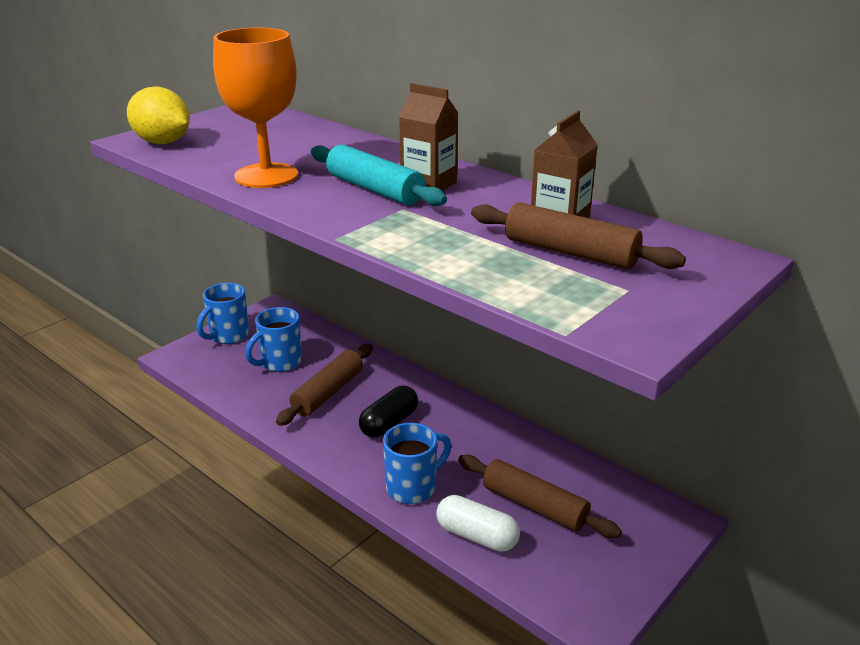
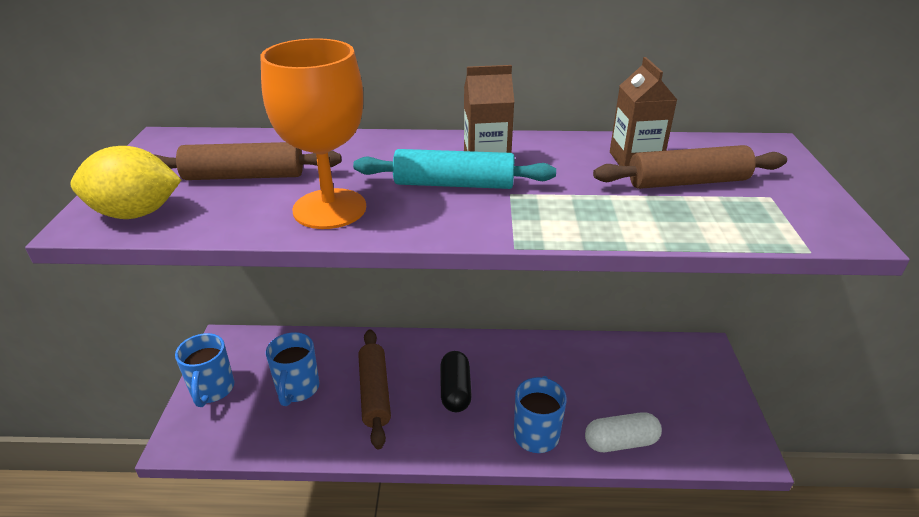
camera: 40 degrees left, 5 degrees up
brown rolling pin [458,455,622,538] -> brown rolling pin moved to [155,142,341,180]

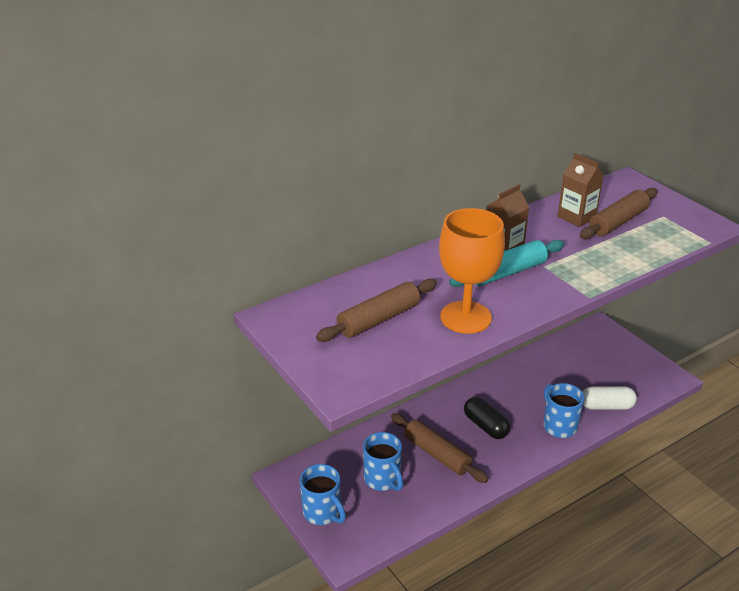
camera: 35 degrees left, 0 degrees up
yellow lemon [71,146,181,219] -> none
white capsule [585,412,662,452] -> white capsule turned 45 degrees clockwise [583,387,637,410]

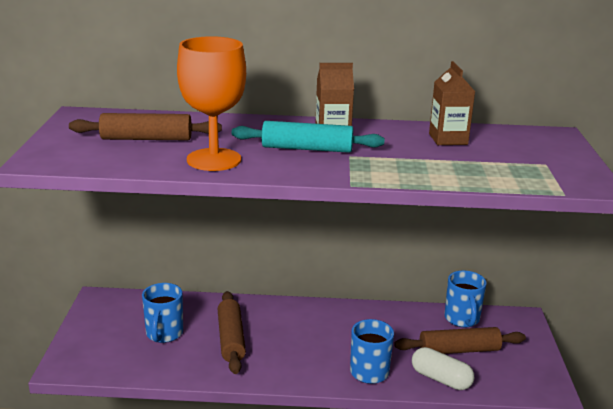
camera: 35 degrees right, 10 degrees down
blue mug [300,464,346,525] -> blue mug moved to [444,271,487,327]
black capsule [464,397,510,439] -> none
brown rolling pin [580,188,657,239] -> brown rolling pin moved to [394,327,526,354]

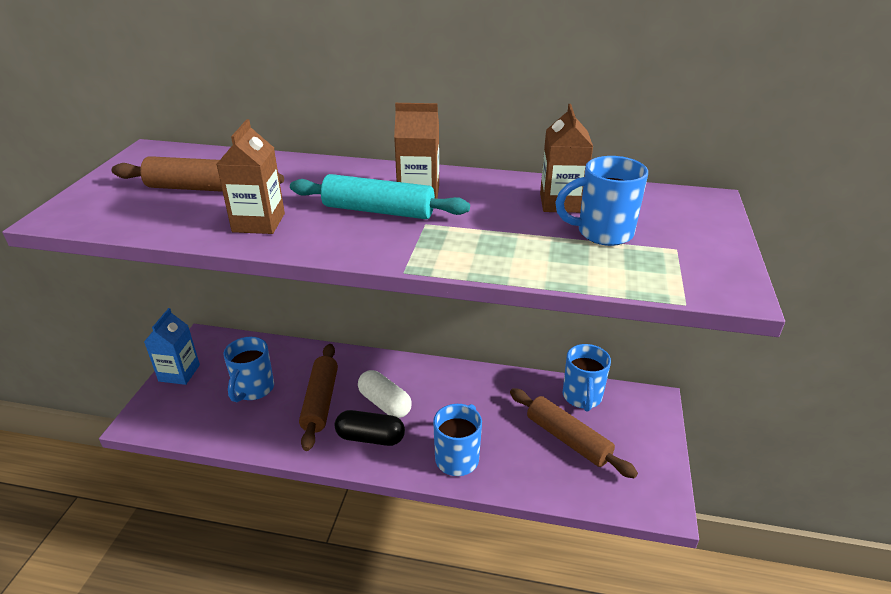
camera: 10 degrees right, 10 degrees up
orange goblet [177,36,246,171] -> brown carton [216,119,285,234]
brown rolling pin [394,327,526,354] -> brown rolling pin turned 45 degrees clockwise [510,388,638,478]
white capsule [412,347,474,390] -> white capsule moved to [358,370,412,418]
none -> blue carton [144,308,200,385]
none -> black capsule [335,410,405,446]
none -> blue mug [555,156,648,246]

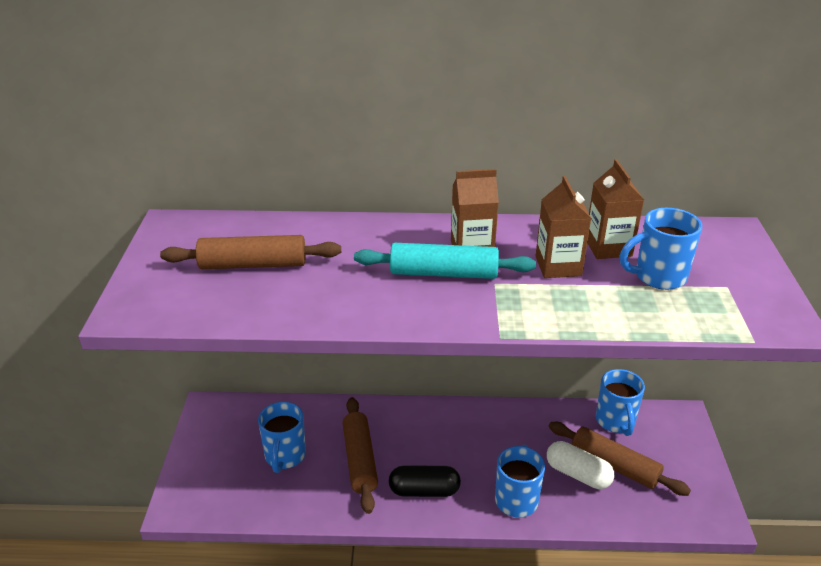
camera: 10 degrees left, 0 degrees up
blue carton [144,308,200,385] -> none
brown carton [216,119,285,234] -> brown carton moved to [536,176,592,278]
white capsule [358,370,412,418] -> white capsule moved to [547,441,614,489]

